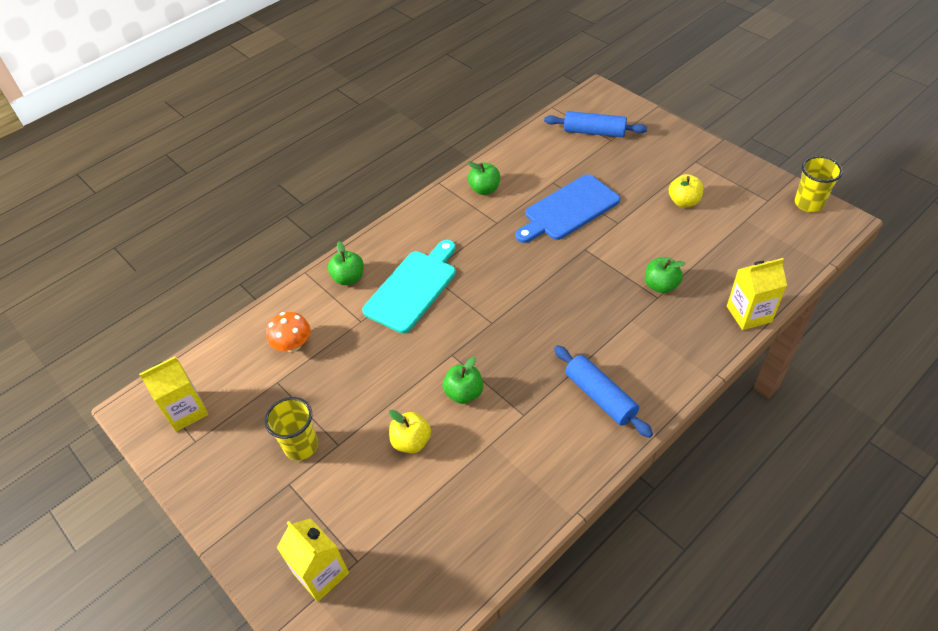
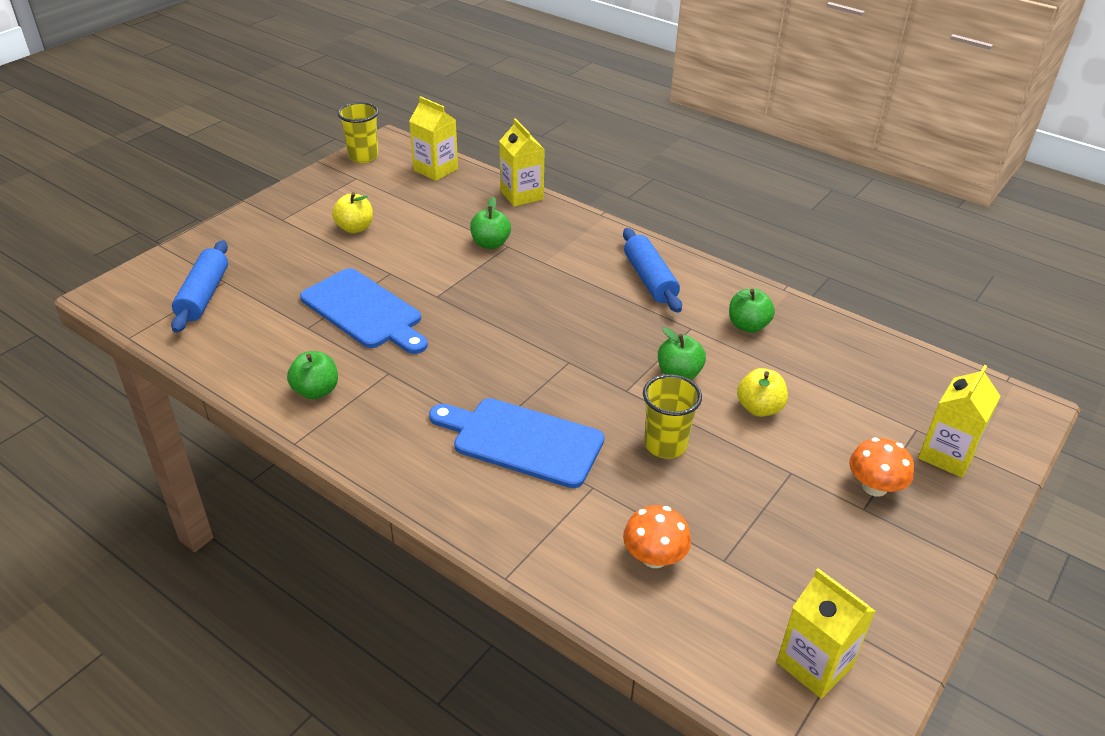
camera: 105 degrees left, 10 degrees down
yellow cup [265,397,318,461] -> yellow cup moved to [643,374,702,459]
green apple [328,241,364,285] -> green apple moved to [729,289,775,333]
turquoise cutting board [362,240,456,333] -> blue cutting board [429,398,605,488]
blue rolling pin [554,345,653,438] -> blue rolling pin turned 60 degrees counterclockwise [623,228,682,313]
none -> yellow carton [409,96,458,181]
none -> orange mushroom [849,437,914,497]

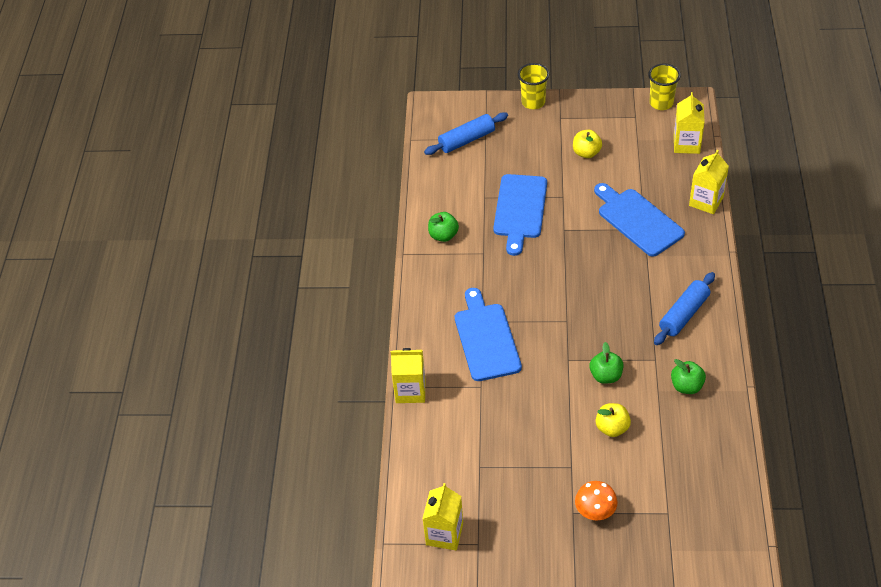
camera: 60 degrees right, 10 degrees up
green apple [470,197,511,249] -> blue cutting board [594,183,685,257]
orange mushroom [623,505,691,568] -> none
yellow cup [643,374,702,459] -> yellow cup moved to [518,63,549,109]
yellow carton [918,365,1001,478] -> yellow carton moved to [391,348,425,403]

